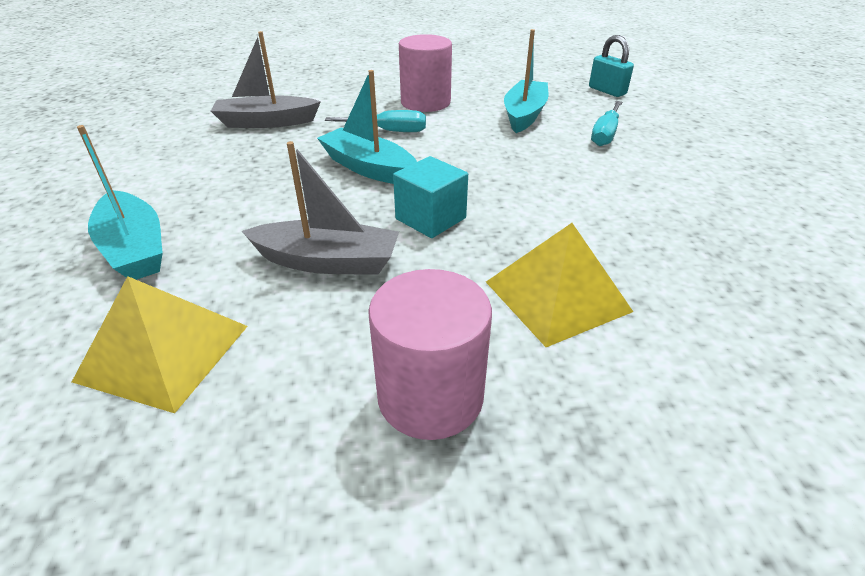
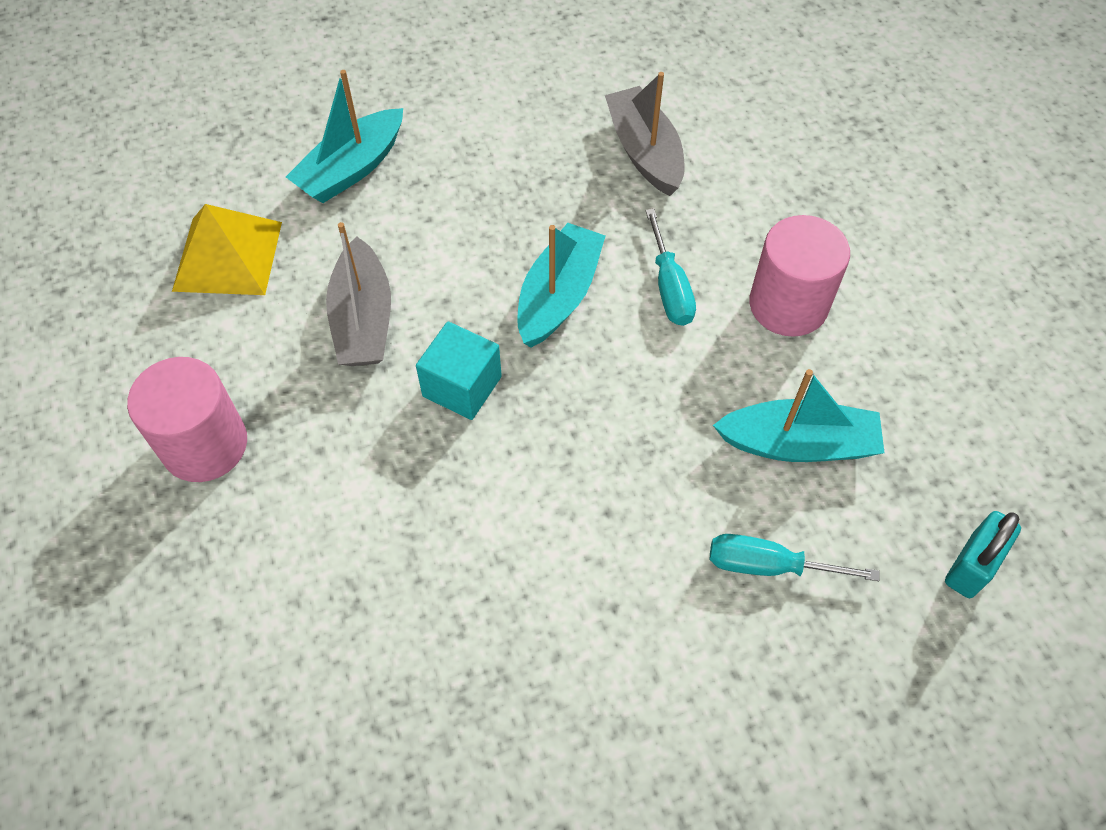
camera: 75 degrees right, 20 degrees up
yellow pyramid [486,223,633,347] -> none

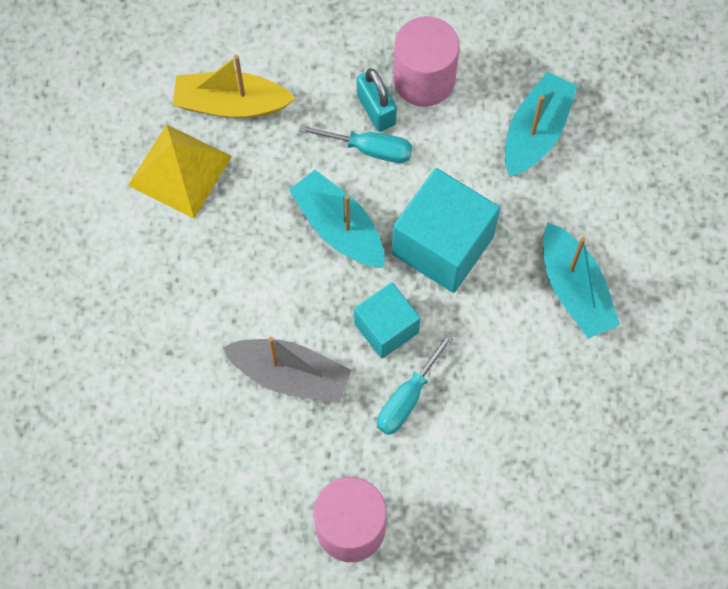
camera: 65 degrees left, 10 degrees up
yellow pyramid [172,204,282,295] -> yellow pyramid moved to [128,124,232,218]
turquoise boat [286,70,403,203] -> turquoise boat moved to [543,222,620,339]
grey boat [605,72,685,196] -> yellow boat [173,55,296,118]
turquoise screwdriver [710,534,880,581] -> turquoise screwdriver moved to [377,332,454,435]
turquoise padlock [945,511,1021,598] -> turquoise padlock moved to [357,68,397,132]
none -> turquoise cube [392,168,500,293]

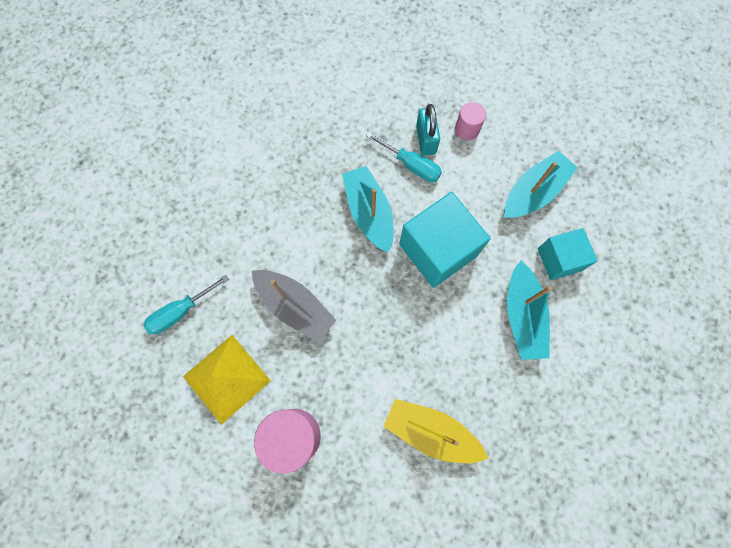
camera: 20 degrees right, 5 degrees up
yellow pyramid [128,124,232,218] -> yellow pyramid moved to [183,335,271,425]
yellow boat [173,55,296,118] -> yellow boat moved to [384,399,489,463]
turquoise cube [354,282,421,358] -> turquoise cube moved to [538,228,598,280]
turquoise screwdriver [377,332,454,435] -> turquoise screwdriver moved to [143,275,229,334]
pink cylinder [393,16,460,107] -> pink cylinder [455,102,486,140], size x0.54

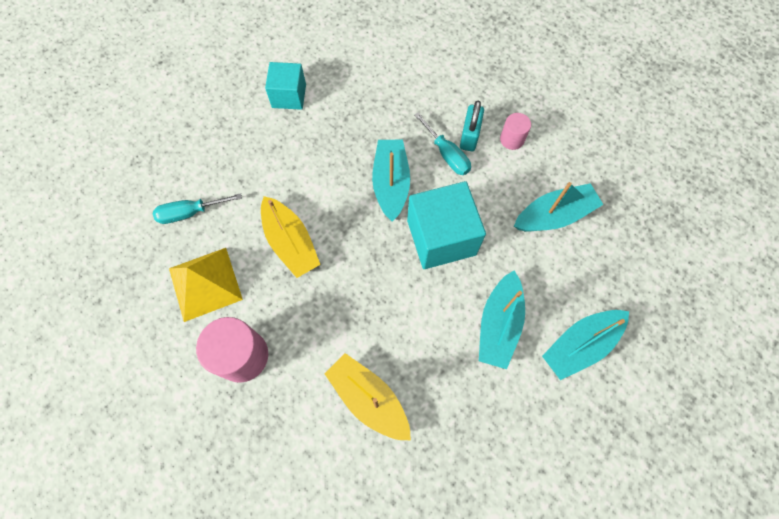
camera: 20 degrees right, 5 degrees down
grey boat [252,270,336,342] -> yellow boat [261,196,321,278]
turquoise cube [538,228,598,280] -> turquoise cube moved to [265,62,306,110]
none -> turquoise boat [542,310,629,380]

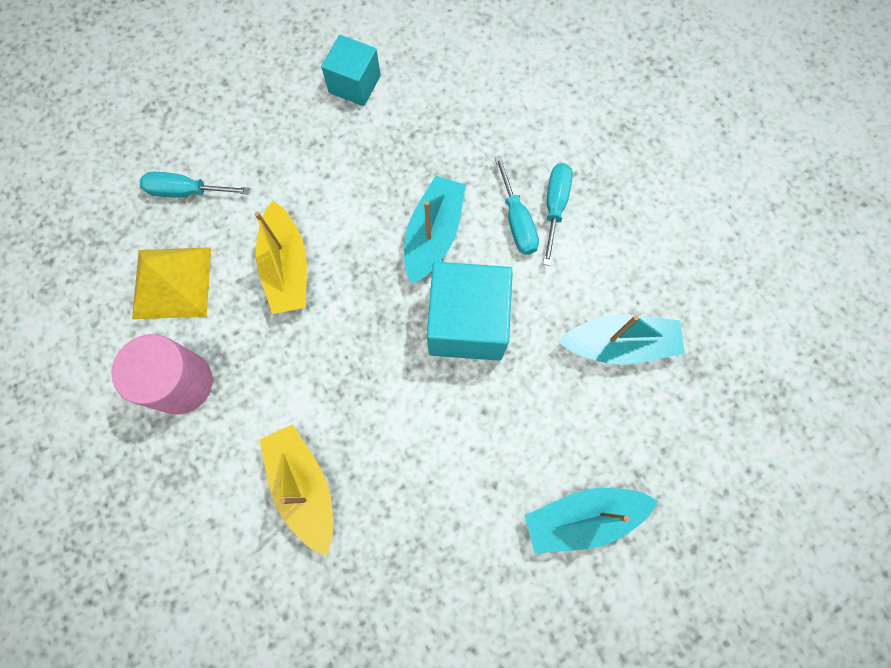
camera: 20 degrees right, 5 degrees up
turquoise padlock [460,100,484,151] -> turquoise screwdriver [543,163,573,266]
turquoise boat [479,271,525,369] -> none
pink cylinder [500,113,531,150] -> none

